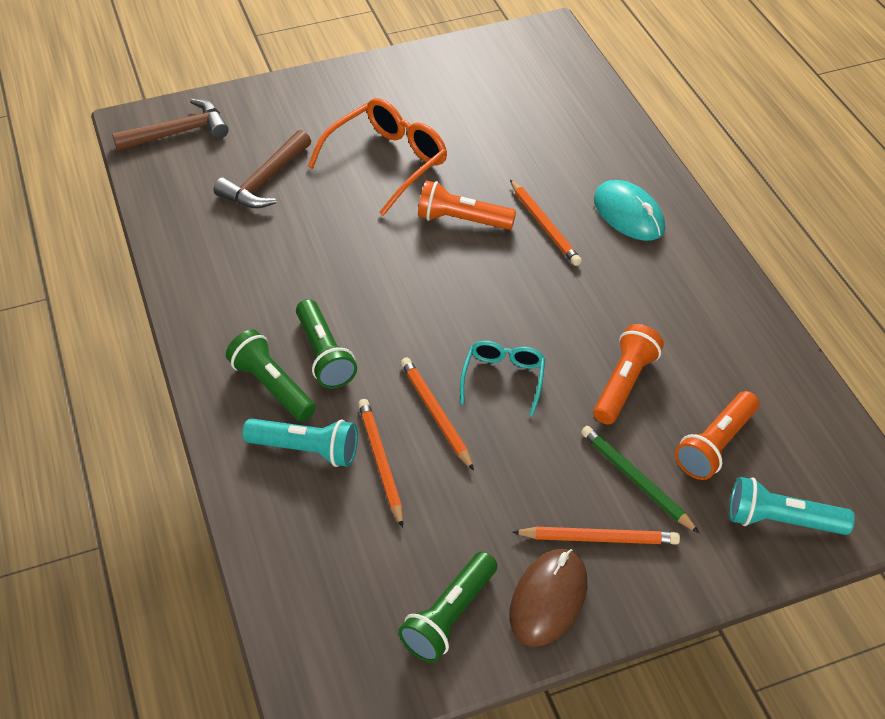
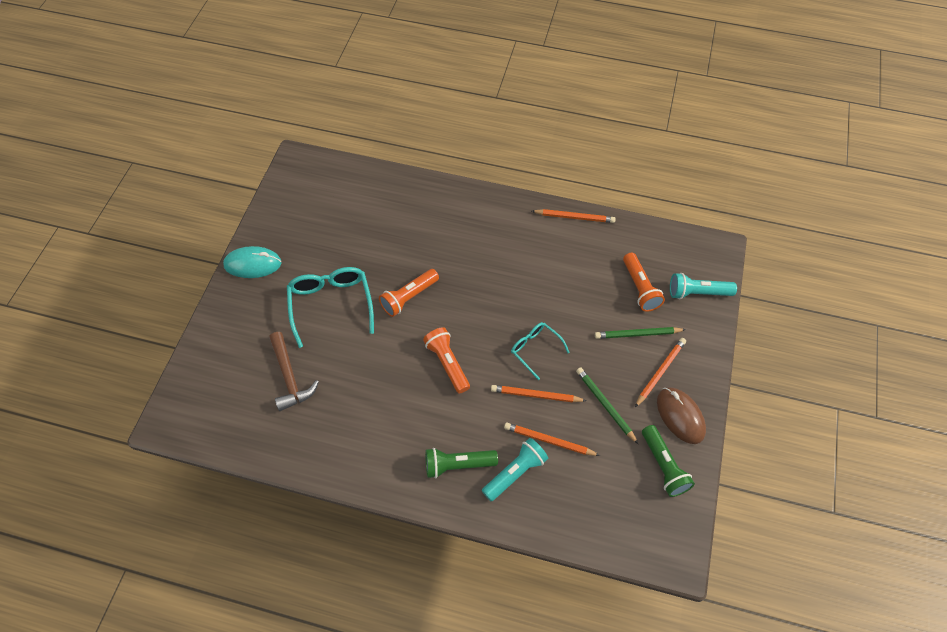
camera: 55 degrees left, 10 degrees up
brown hammer [112,99,229,151] -> none
green flashlight [296,299,357,389] -> none
orange glasses [307,98,447,216] -> turquoise glasses [287,267,374,348]
orange pencil [510,179,582,266] -> orange pencil moved to [532,209,616,223]
orange flashlight [593,324,664,424] -> orange flashlight moved to [423,327,470,394]
turquoise mouse [594,180,665,241] -> turquoise mouse moved to [223,246,281,278]
turquoise flashlight [729,477,855,535] -> turquoise flashlight turned 45 degrees clockwise [670,273,737,299]
none -> green pencil [576,367,638,444]

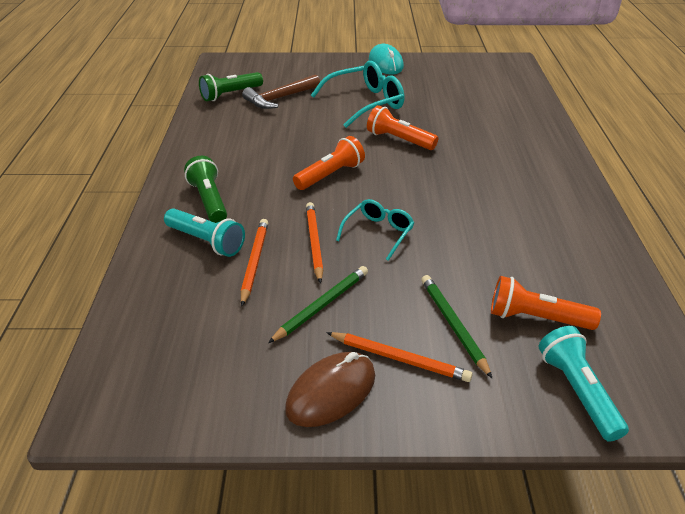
camera: 75 degrees right, 20 degrees down
orange pencil [532,209,616,223] -> none
orange flashlight [623,253,665,312] -> orange flashlight turned 45 degrees clockwise [491,276,601,330]
green flashlight [642,425,695,497] -> green flashlight moved to [199,72,263,101]

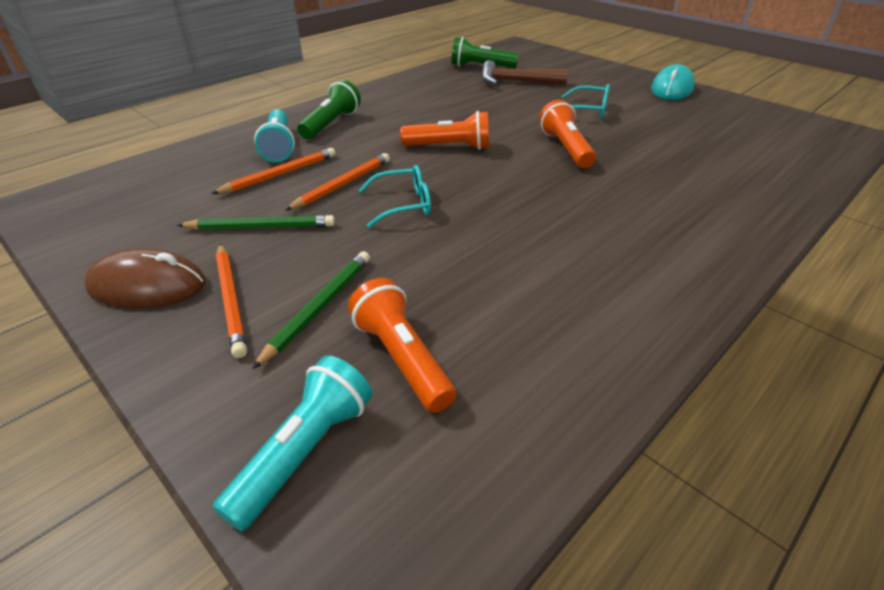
camera: 45 degrees right, 0 degrees up
turquoise glasses [311,61,405,128] -> turquoise glasses [562,84,610,119], size x0.59

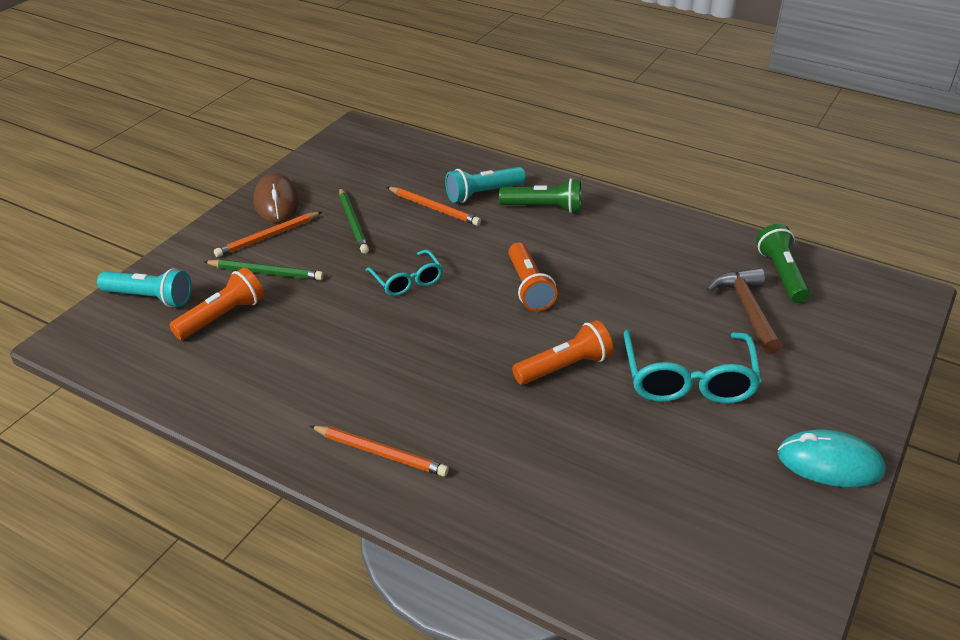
camera: 75 degrees right, 0 degrees up
orange pencil [285,153,390,210] -> orange pencil moved to [310,426,449,476]
turquoise glasses [562,84,610,119] -> turquoise glasses [624,330,762,404], size x1.70

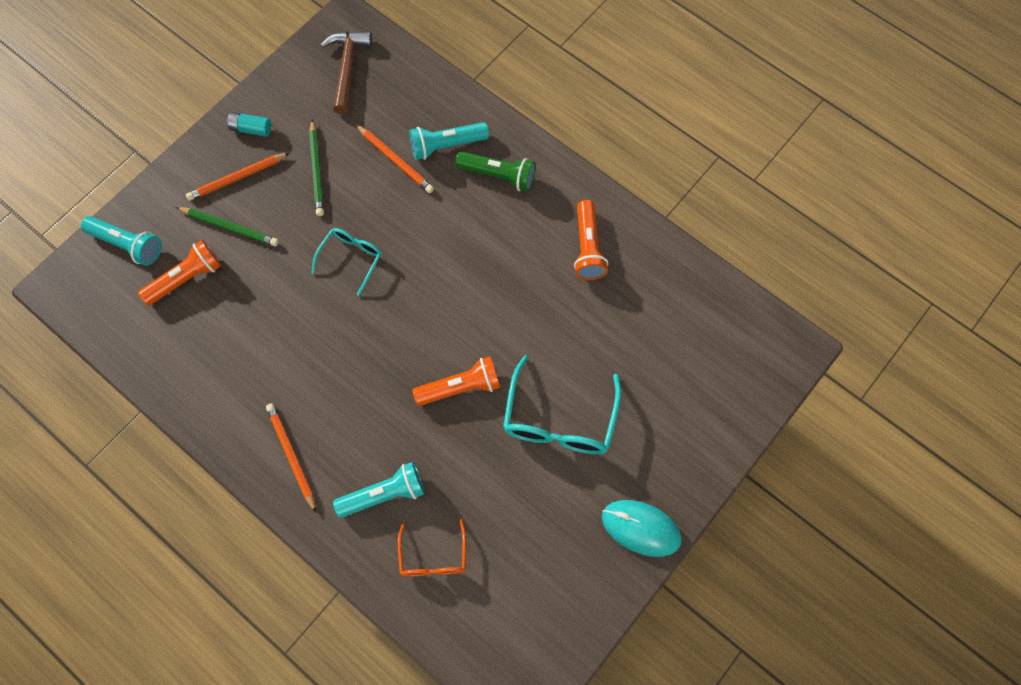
camera: 10 degrees right, 30 degrees up
brown mouse [253,173,299,223] -> turquoise battery [227,112,271,137]
orange pencil [310,426,449,476] -> orange pencil turned 150 degrees counterclockwise [266,403,316,513]
turquoise glasses [366,250,443,296] -> turquoise glasses turned 135 degrees counterclockwise [311,228,382,296]
orange flashlight [508,243,558,311] -> orange flashlight moved to [574,200,608,280]
brown hammer [707,268,783,354] -> brown hammer moved to [321,31,372,114]
green flashlight [756,224,810,303] -> none
none -> turquoise flashlight [333,462,425,518]
none -> orange glasses [398,519,466,576]

